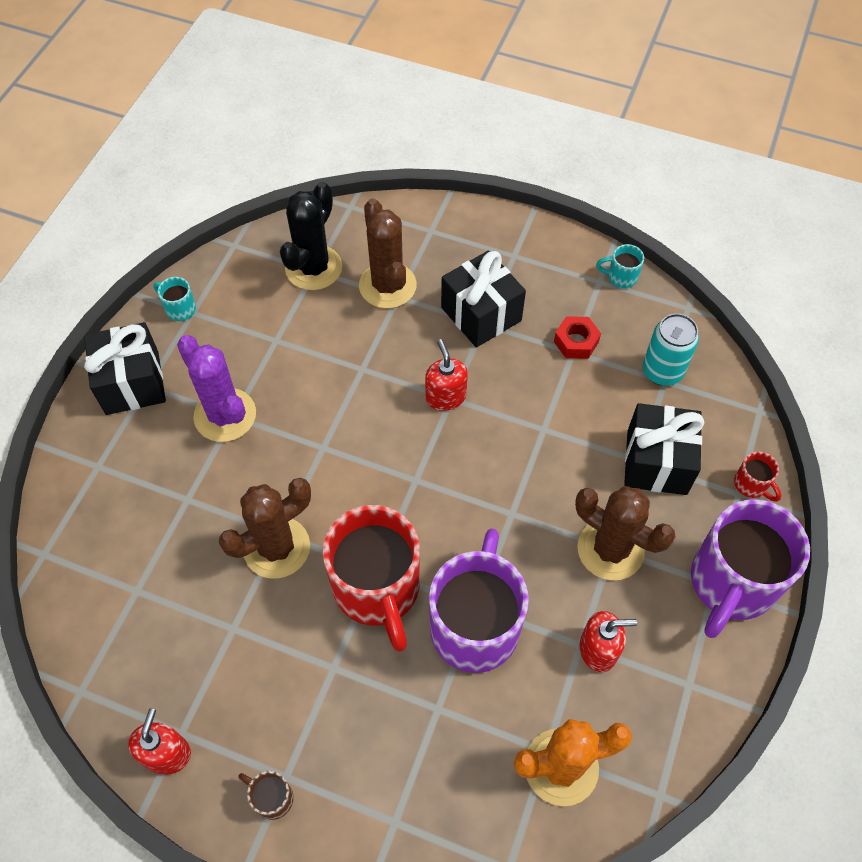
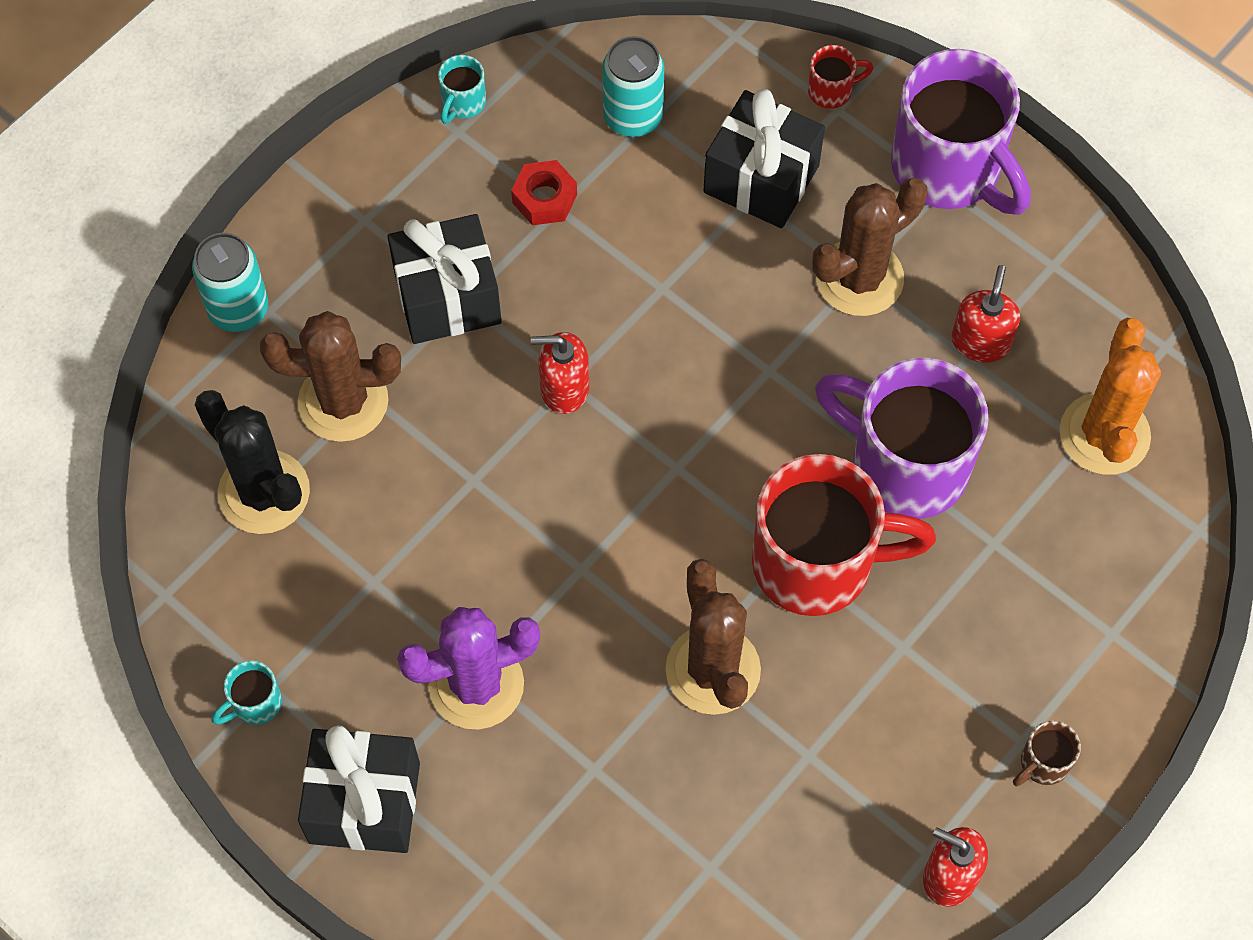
camera: 70 degrees left, 5 degrees up
none -> turquoise can [192,233,268,332]

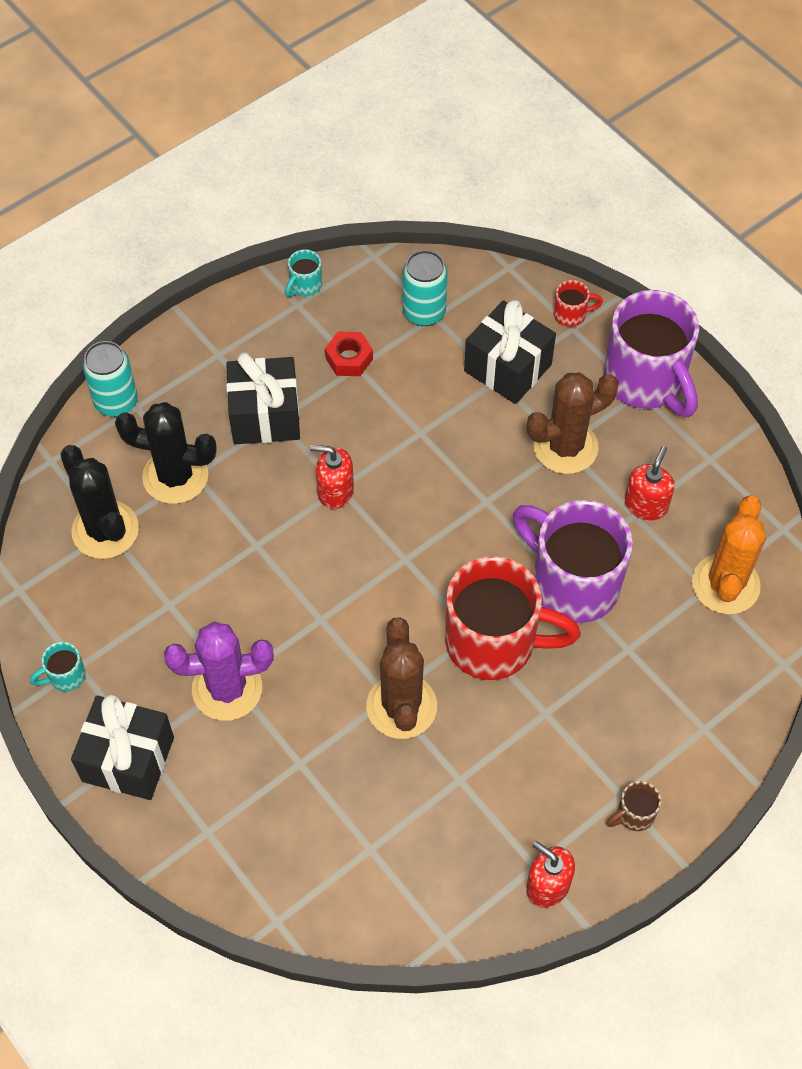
camera: 10 degrees right, 5 degrees down
brown cactus [260,311,401,442] -> black cactus [115,402,217,504]

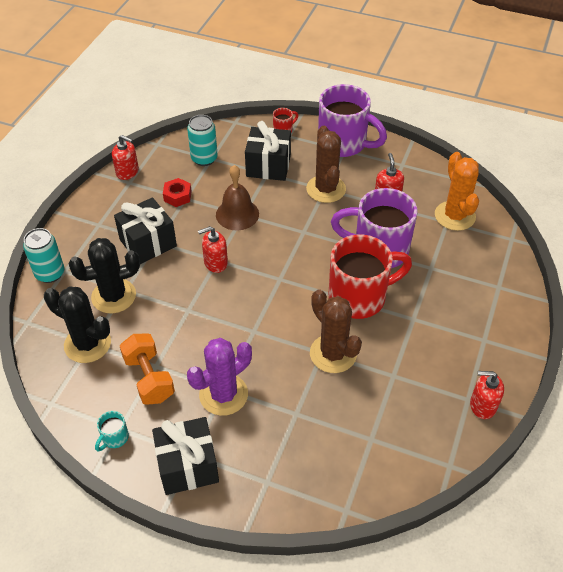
camera: 30 degrees left, 10 degrees down
turquoise mug [285,249,322,297] -> red soap dispenser [112,135,139,180]
brown cactus [527,372,619,474] -> brown cactus turned 45 degrees counterclockwise [306,126,346,203]
brown mug [607,781,661,831] -> none
none -> orange dumbbell [120,333,175,405]
none -> brown bell [216,165,259,230]

